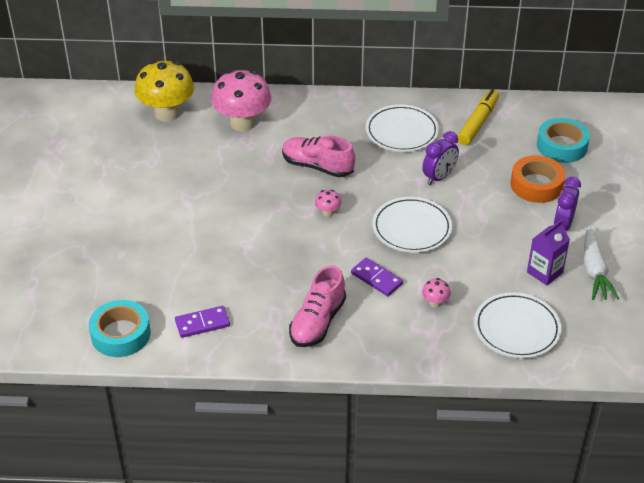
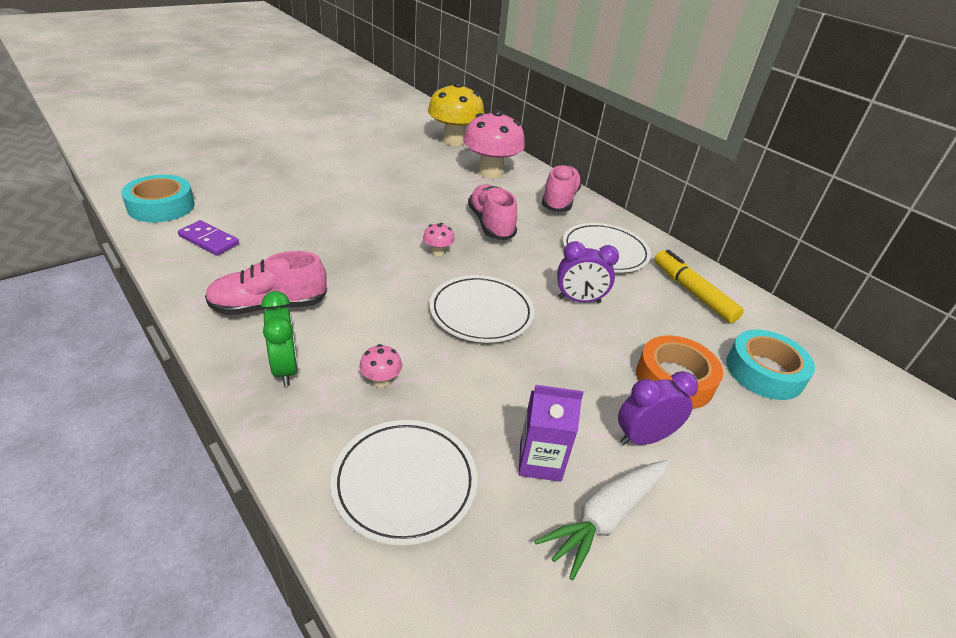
camera: 45 degrees right, 5 degrees down
purple domino [351,258,403,296] -> none
yellow marker [458,89,499,145] -> yellow marker turned 105 degrees counterclockwise [654,250,744,323]
none -> green clock [261,291,298,386]
none -> pink shoe [542,165,582,212]

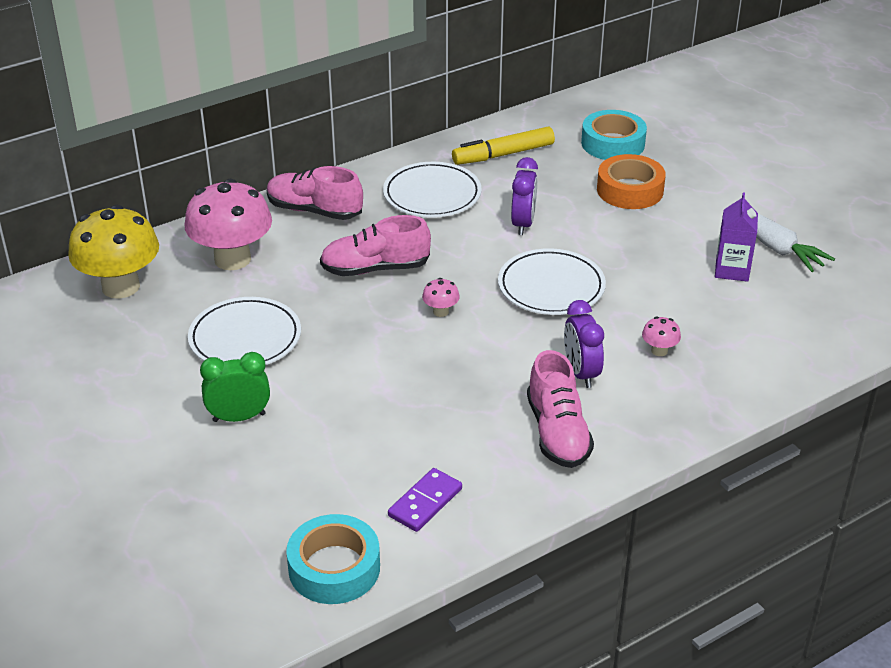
camera: 80 degrees left, 0 degrees up
green clock [261,291,298,386] -> green clock moved to [200,352,270,422]
white plate [331,420,477,546] -> white plate moved to [188,297,301,365]
purple clock [618,371,698,445] -> purple clock moved to [564,300,604,388]

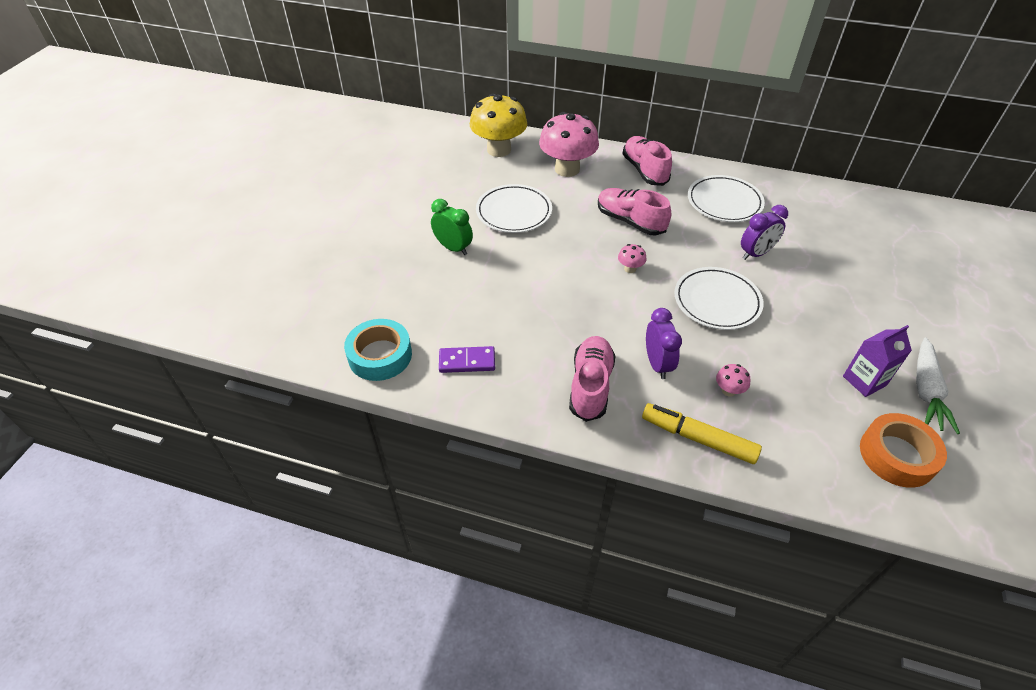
camera: 50 degrees right, 10 degrees up
yellow marker [452,126,555,165] -> yellow marker moved to [642,403,762,464]
pink shoe [527,350,594,468] -> pink shoe turned 150 degrees clockwise [569,336,616,422]
purple clock [564,300,604,388] -> purple clock turned 135 degrees clockwise [646,308,682,379]
turquoise tape [581,110,647,160] -> none
orange tape [597,154,666,209] -> orange tape moved to [860,413,947,488]

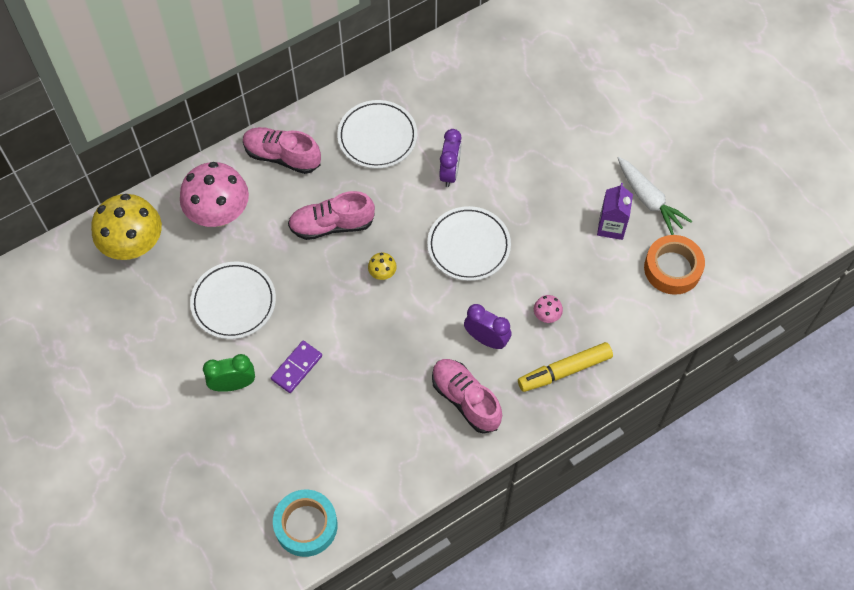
camera: 50 degrees left, 15 degrees up
purple domino [439,346,495,373] -> purple domino moved to [271,341,322,393]
pink mushroom [618,244,646,273] -> yellow mushroom [368,253,397,280]

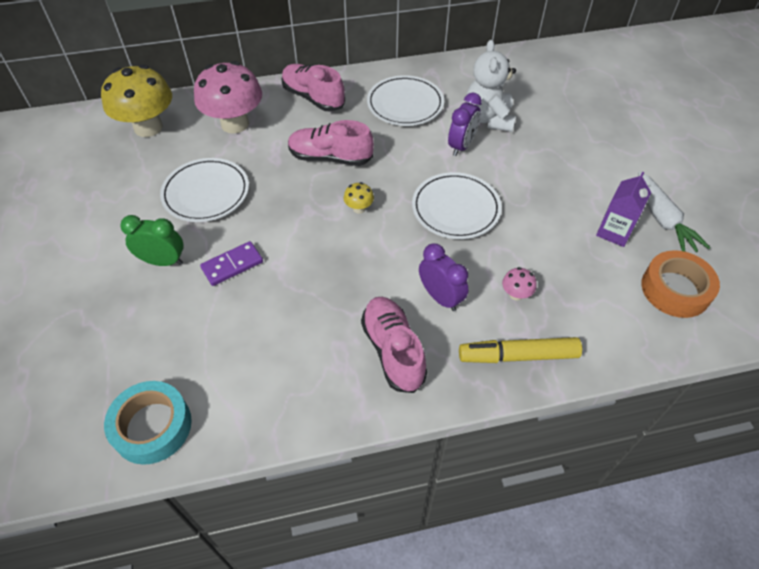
camera: 20 degrees right, 10 degrees down
none -> white teddy bear [466,40,516,132]

